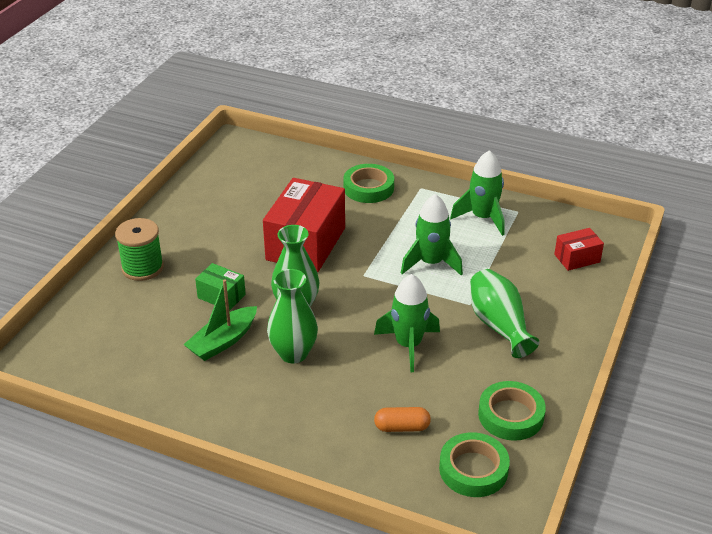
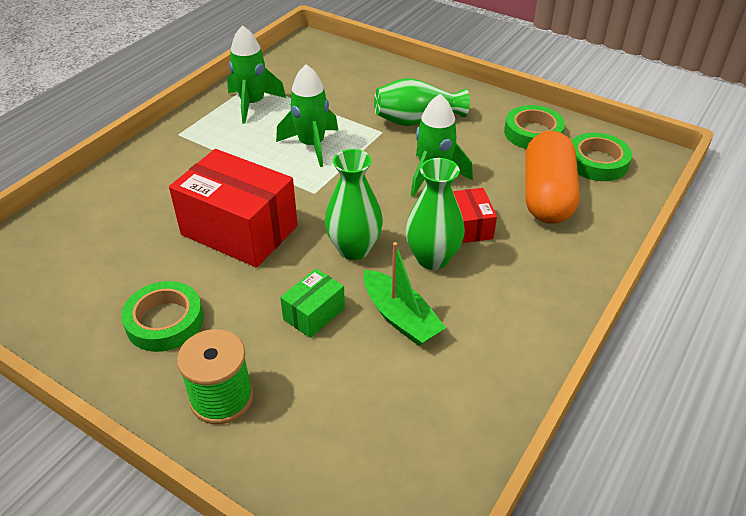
camera: 80 degrees left, 5 degrees up
green tape [343,164,394,203] -> green tape moved to [121,281,204,352]
orange capsule [374,407,431,432] -> orange capsule [525,131,580,224], size x2.14
red box [554,228,604,271] -> red box moved to [453,188,497,243]

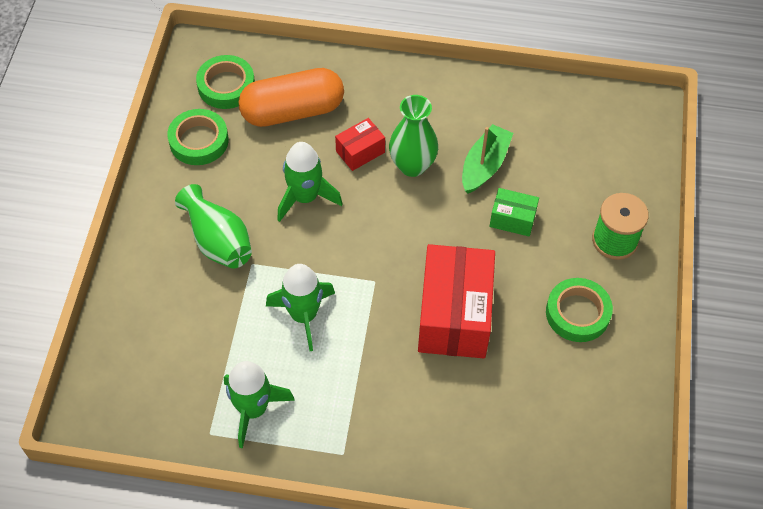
camera: 115 degrees left, 15 degrees up
green vase [325,149,383,260] -> none

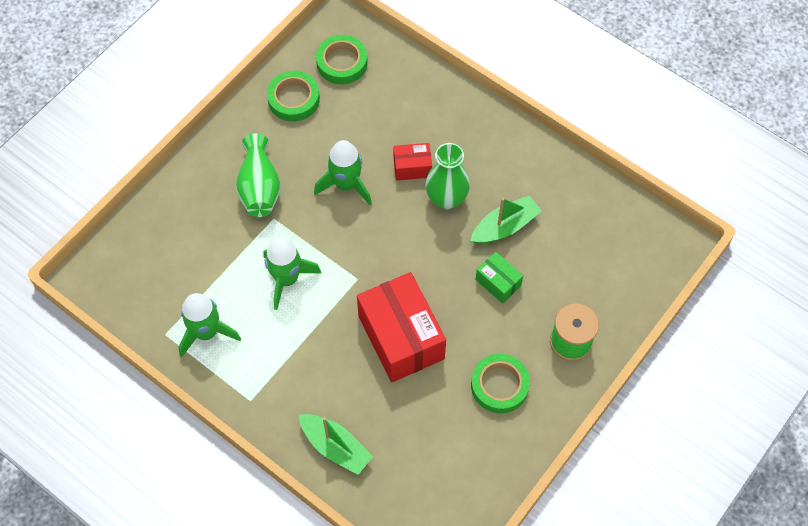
camera: 30 degrees right, 5 degrees up
orange capsule [239,68,344,127] -> none
red box [418,244,495,358] -> red box turned 60 degrees counterclockwise [357,272,446,383]
none -> green boat [299,414,373,475]

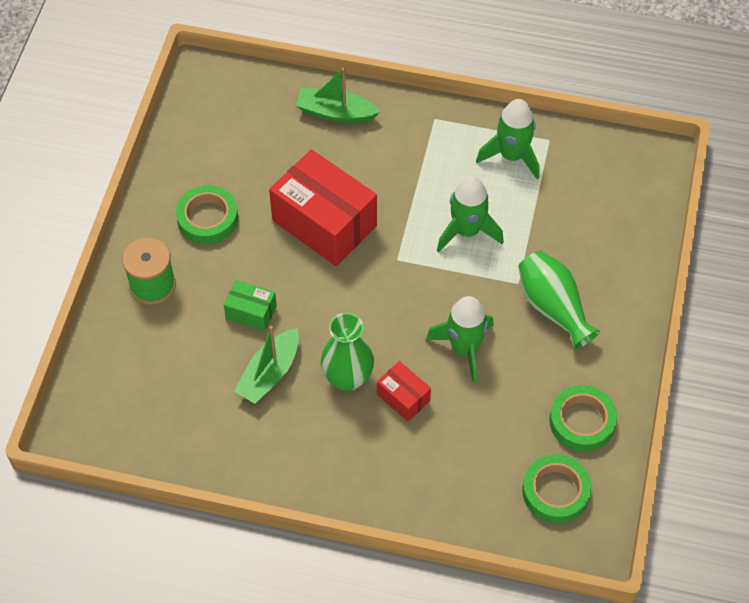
camera: 155 degrees right, 5 degrees down
red box [393,143,432,181] -> red box turned 75 degrees clockwise [377,361,431,421]

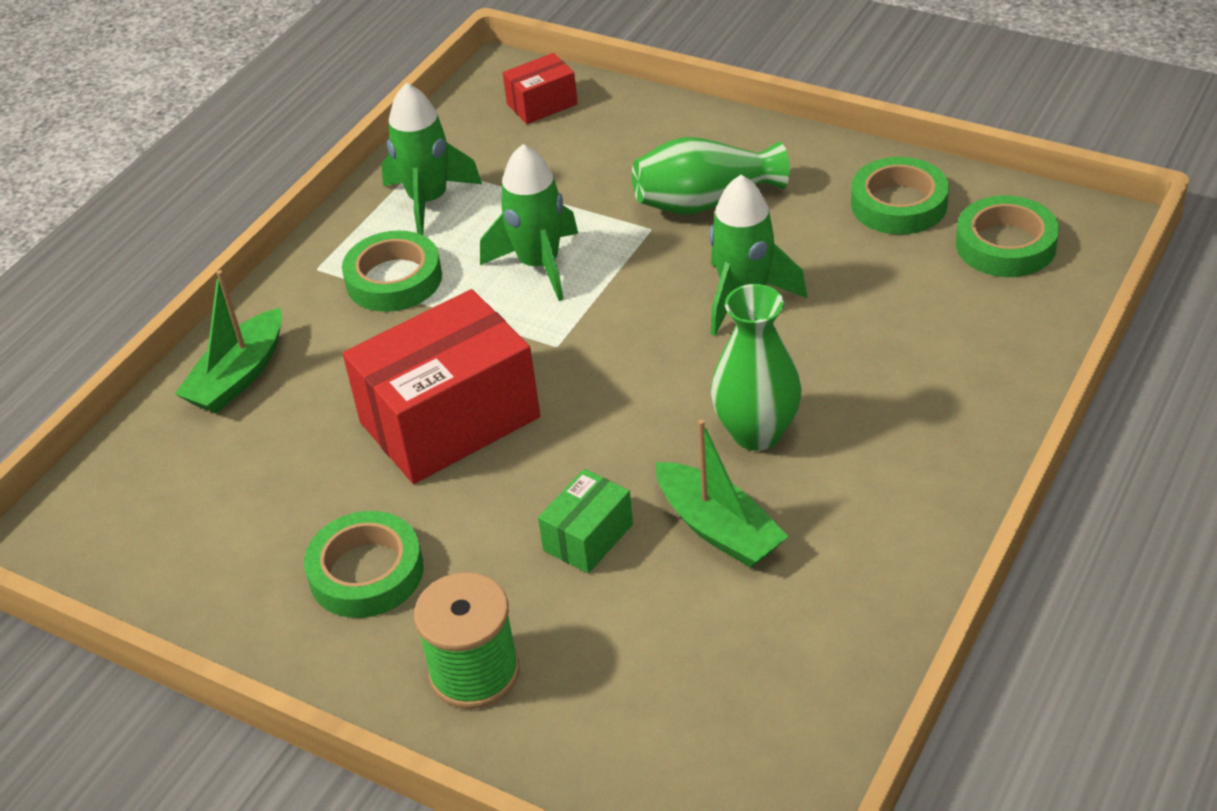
camera: 70 degrees left, 15 degrees down
red box [377,361,431,421] -> red box moved to [503,53,578,124]
none -> green tape [342,230,442,312]

